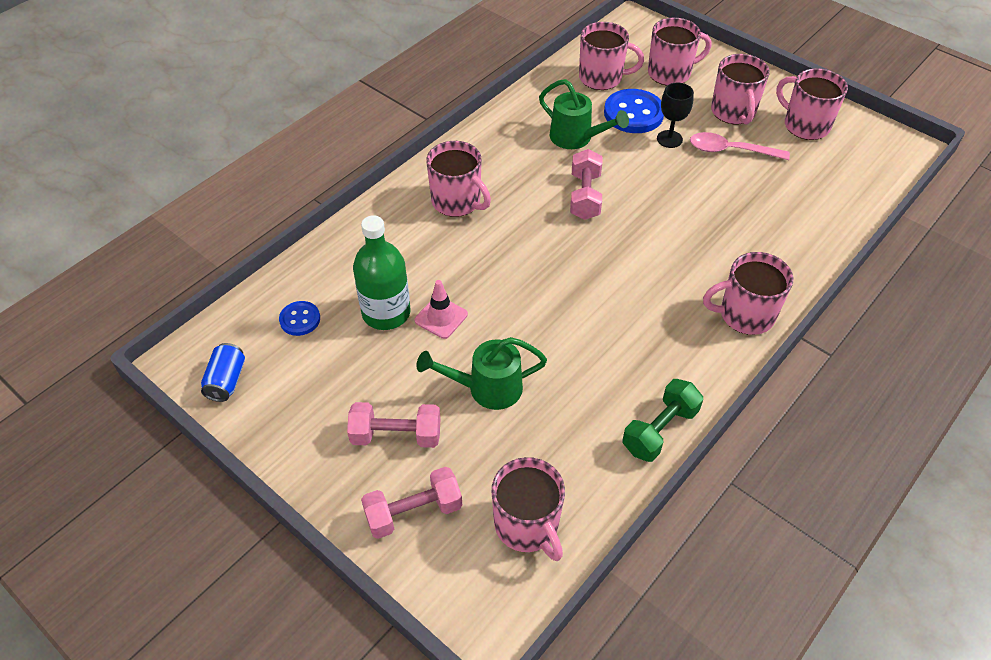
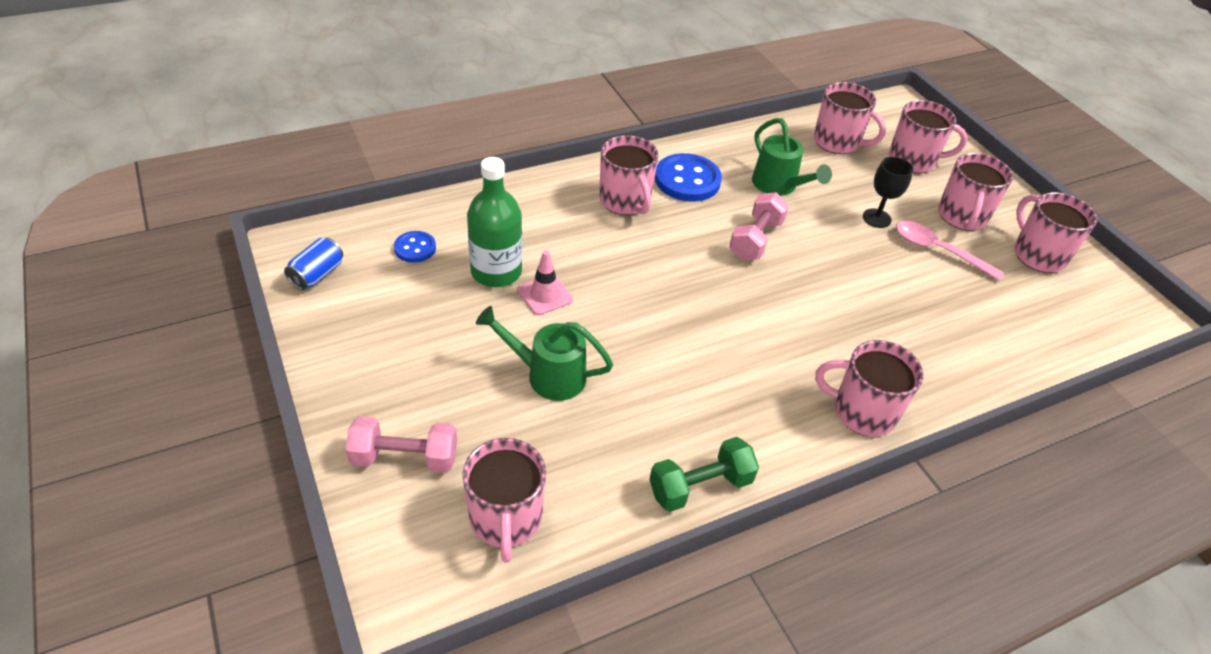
camera: 20 degrees right, 5 degrees down
pink dumbbell [347,402,441,448] -> none
blue button [604,89,664,133] -> blue button moved to [655,153,722,202]

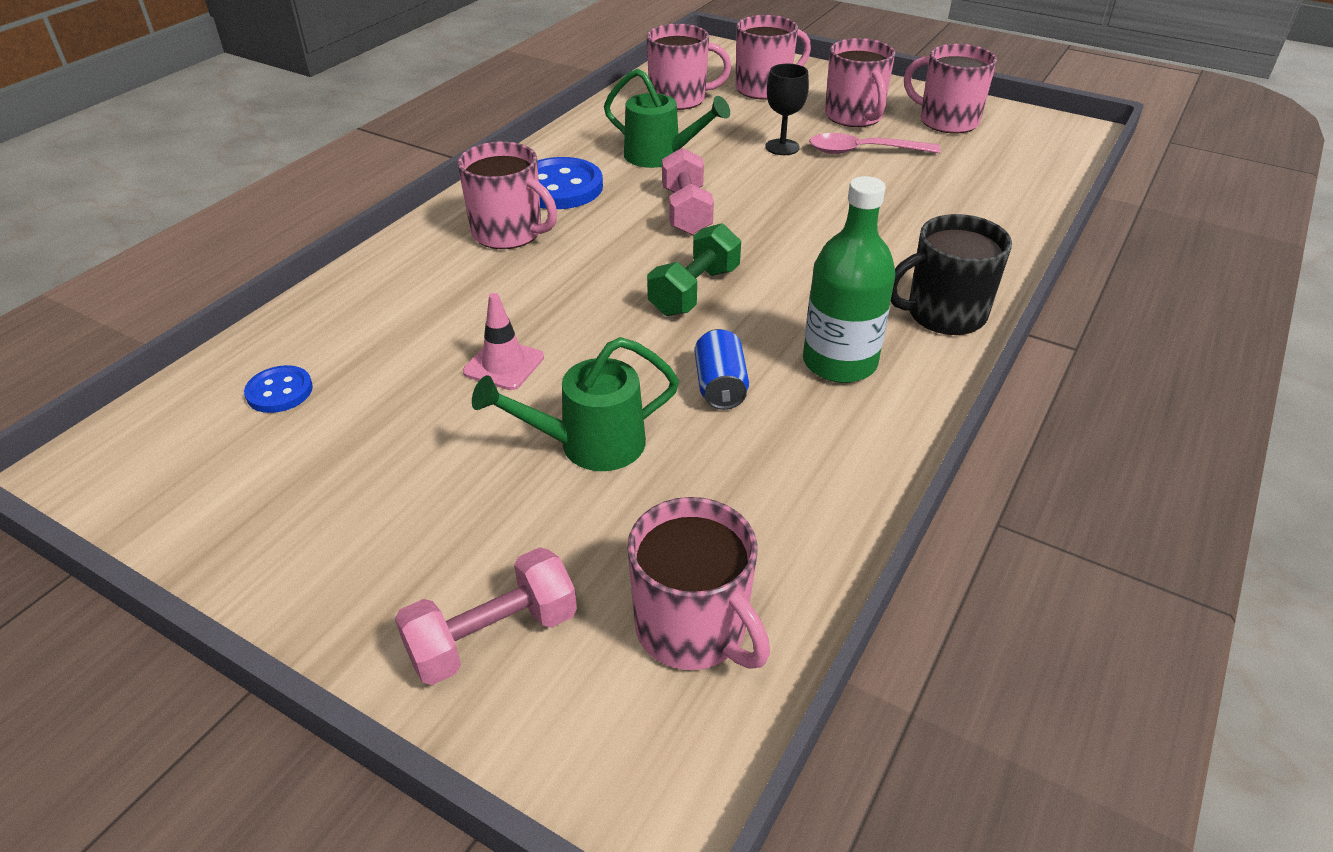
camera: 30 degrees left, 5 degrees down
blue can [284,238,343,290] -> blue can moved to [695,329,749,410]
green bottle [467,157,522,287] -> green bottle moved to [803,176,895,383]
green dumbbell [649,437,759,512] -> green dumbbell moved to [647,223,741,316]
pink mug [815,340,924,436] -> black mug [891,214,1012,335]

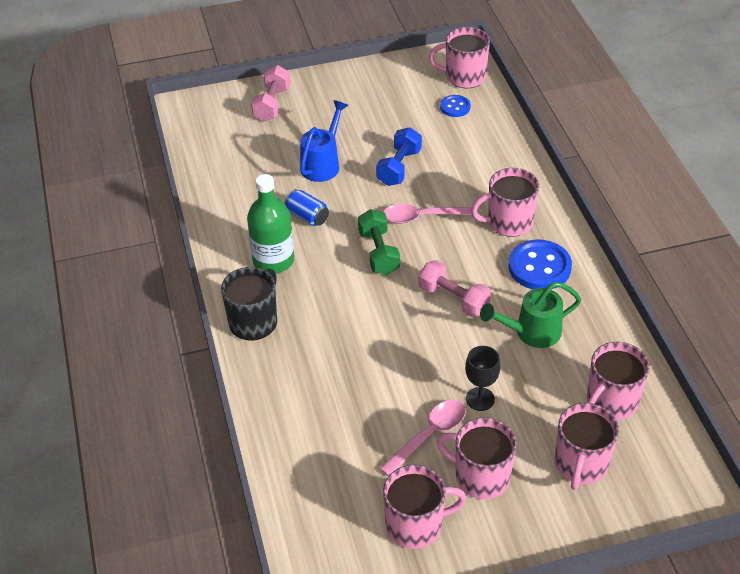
camera: 135 degrees right, 5 degrees up
pink traffic cone [463,293,544,390] -> blue dumbbell [376,127,422,186]
green watering can [472,337,679,471] -> blue watering can [300,100,348,182]
pink mug [627,497,770,670] -> pink mug moved to [429,27,490,88]
none -> pink spoon [383,204,478,223]

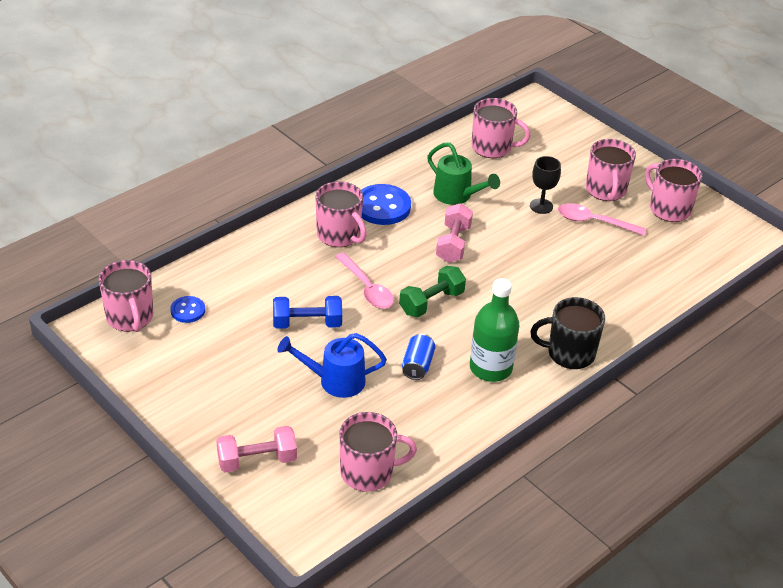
camera: 120 degrees left, 5 degrees down
pink mug [555,403,619,490] -> pink mug moved to [339,412,417,492]

